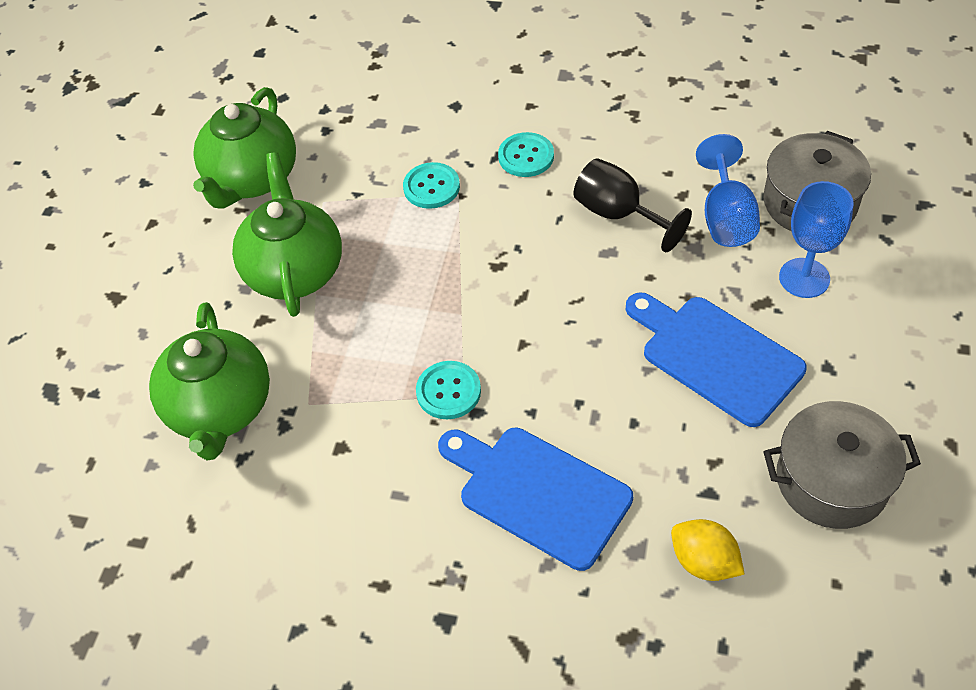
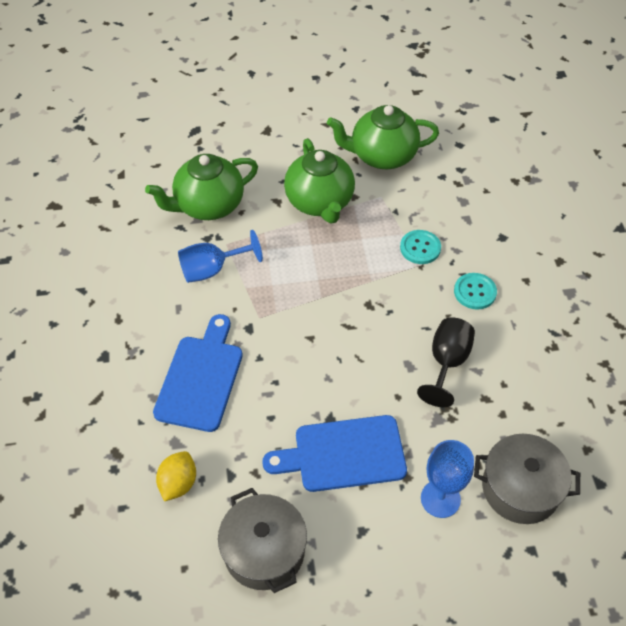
camera: 65 degrees right, 0 degrees up
green teapot [232,152,342,317] -> green teapot turned 105 degrees clockwise [284,138,355,223]
turquoise button [416,361,481,419] -> none
blue cutting board [626,292,807,427] -> blue cutting board turned 120 degrees counterclockwise [262,415,407,492]
blue goblet [696,134,760,247] -> blue goblet moved to [178,230,263,283]

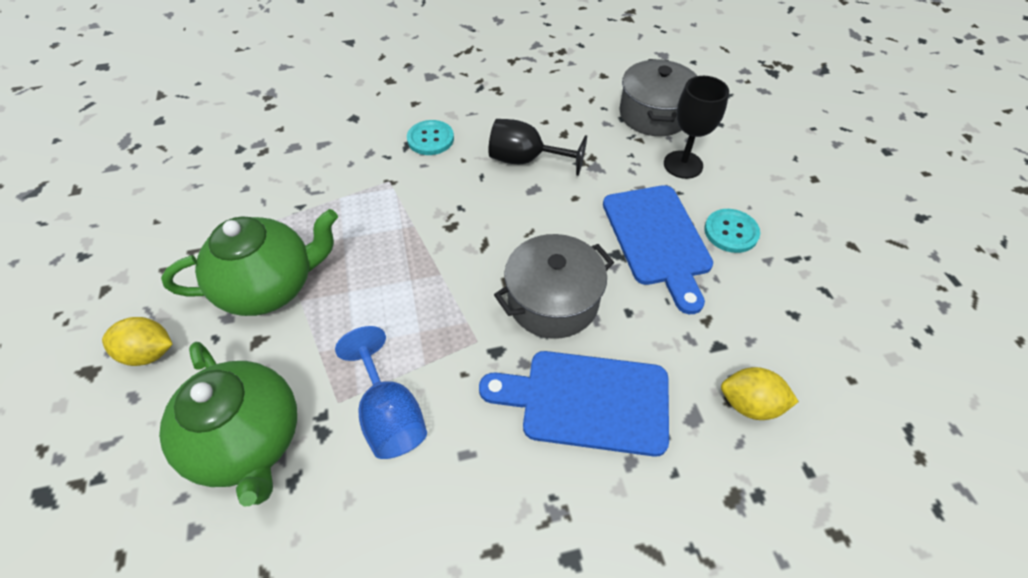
camera: 95 degrees left, 0 degrees up
grey pot [218,488,307,593] -> grey pot moved to [494,234,614,339]
green teapot [327,105,439,169] -> none
turquoise button [400,230,441,264] -> turquoise button moved to [704,209,760,253]
blue goblet [421,440,474,518] -> black goblet [664,76,729,179]
none -> yellow lemon [102,317,172,366]

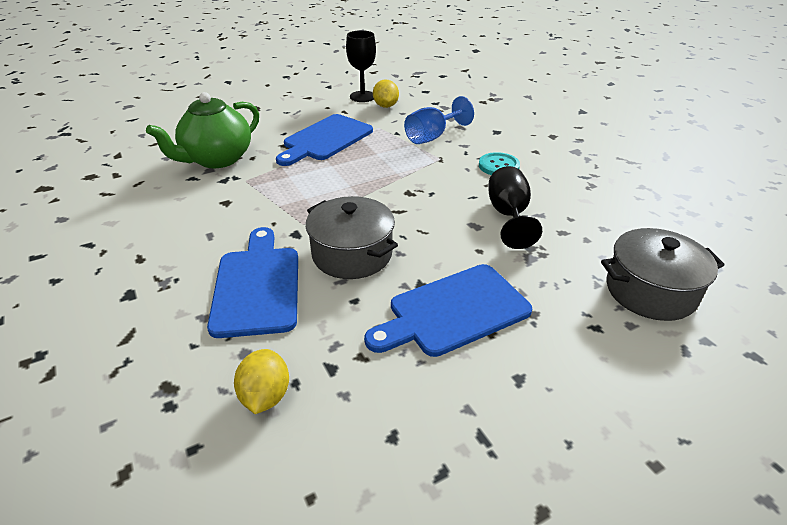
camera: 75 degrees right, 15 degrees down
yellow lemon [102,317,172,366] -> yellow lemon moved to [373,79,399,108]
green teapot [161,209,338,316] -> blue cutting board [276,114,373,166]
blue goblet [335,326,427,459] -> blue goblet moved to [404,96,474,144]
black goblet [664,76,729,179] -> black goblet moved to [346,30,376,102]
turquoise button [704,209,760,253] -> none

